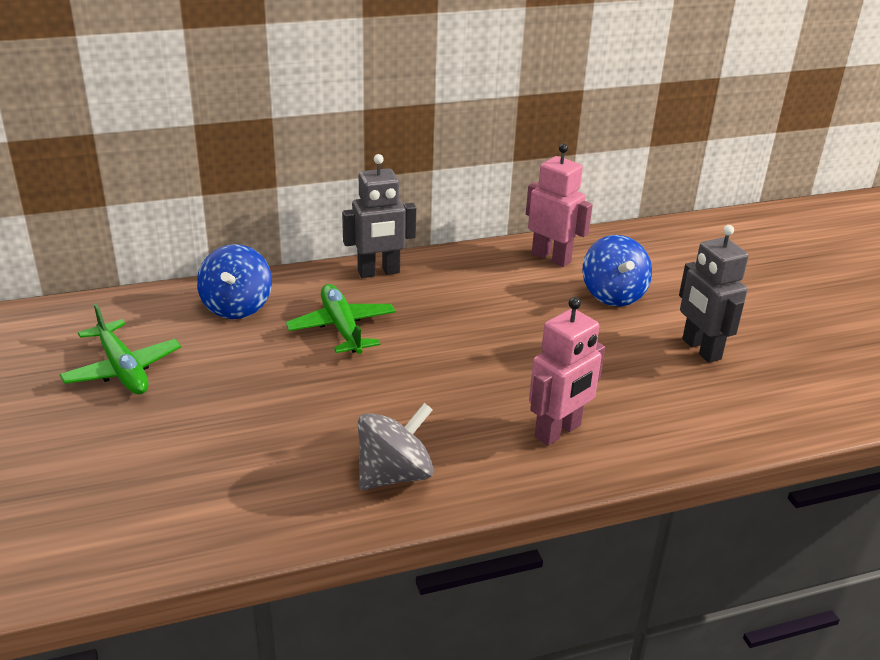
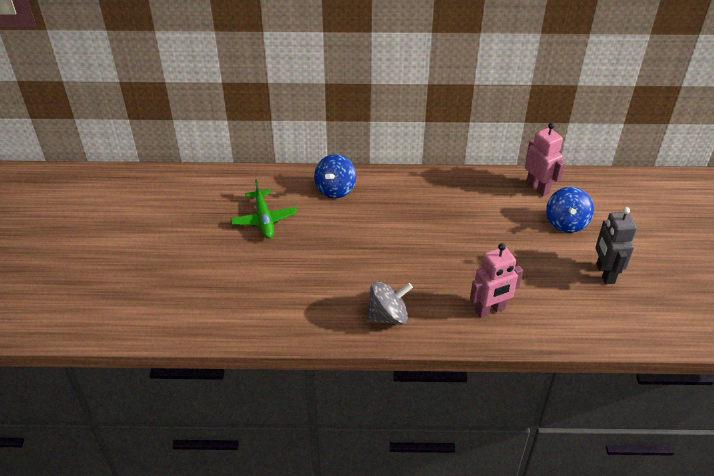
camera: 20 degrees right, 10 degrees up
green plane [286,284,396,354] -> none
grey robot [342,154,416,278] -> none

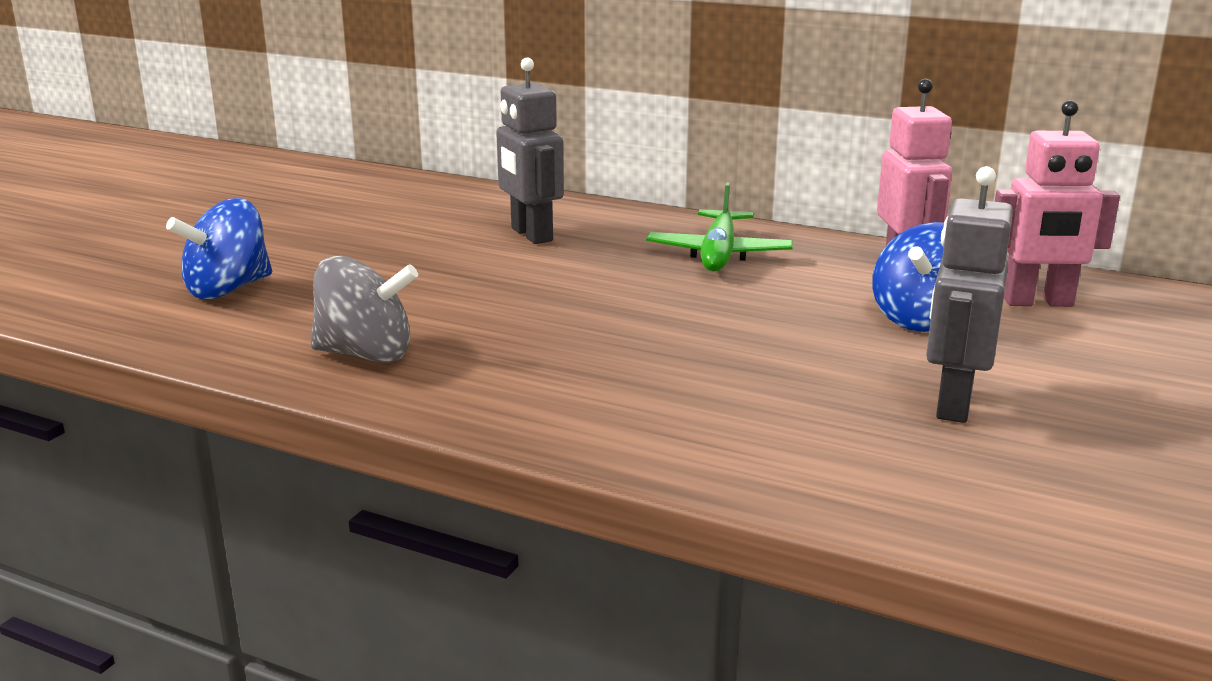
camera: 25 degrees right, 20 degrees down
green plane [230,179,297,239] -> green plane moved to [646,182,793,271]
blue spinning top [314,154,356,199] -> blue spinning top moved to [166,198,272,299]
pink robot [470,243,523,318] -> pink robot moved to [995,100,1120,307]
none -> grey robot [496,58,564,244]

